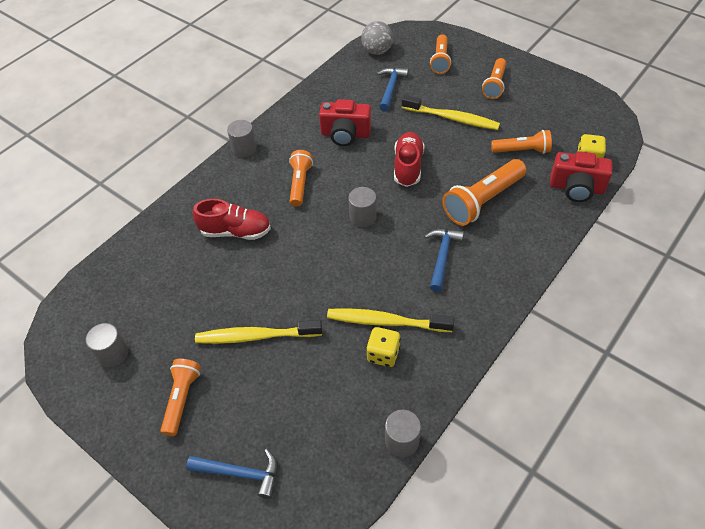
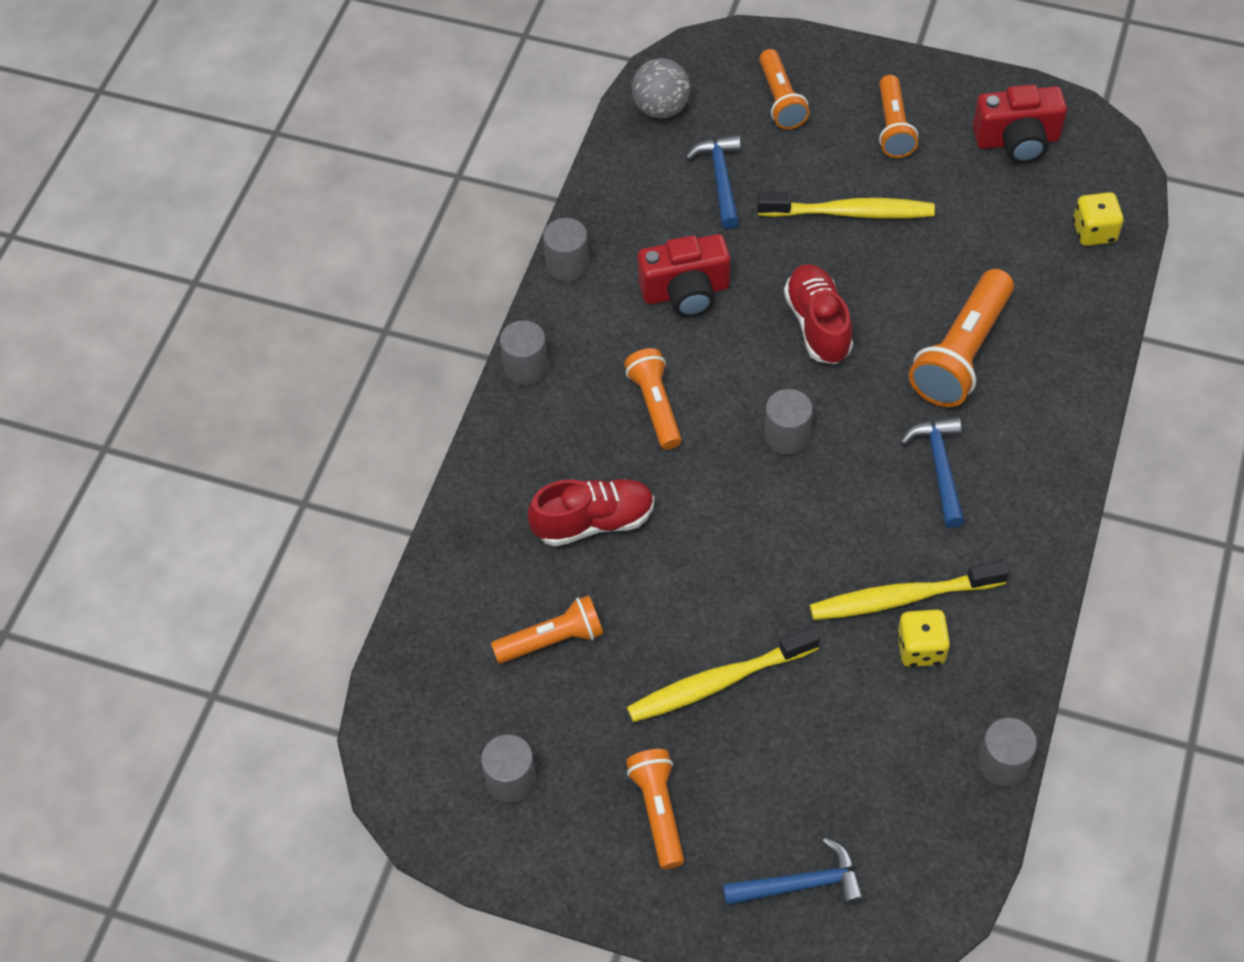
camera: 20 degrees left, 5 degrees up
orange flashlight [491,130,552,154] -> orange flashlight moved to [491,595,604,663]
red camera [550,151,612,202] -> red camera moved to [973,84,1067,163]
none -> grey cylinder [543,218,589,281]

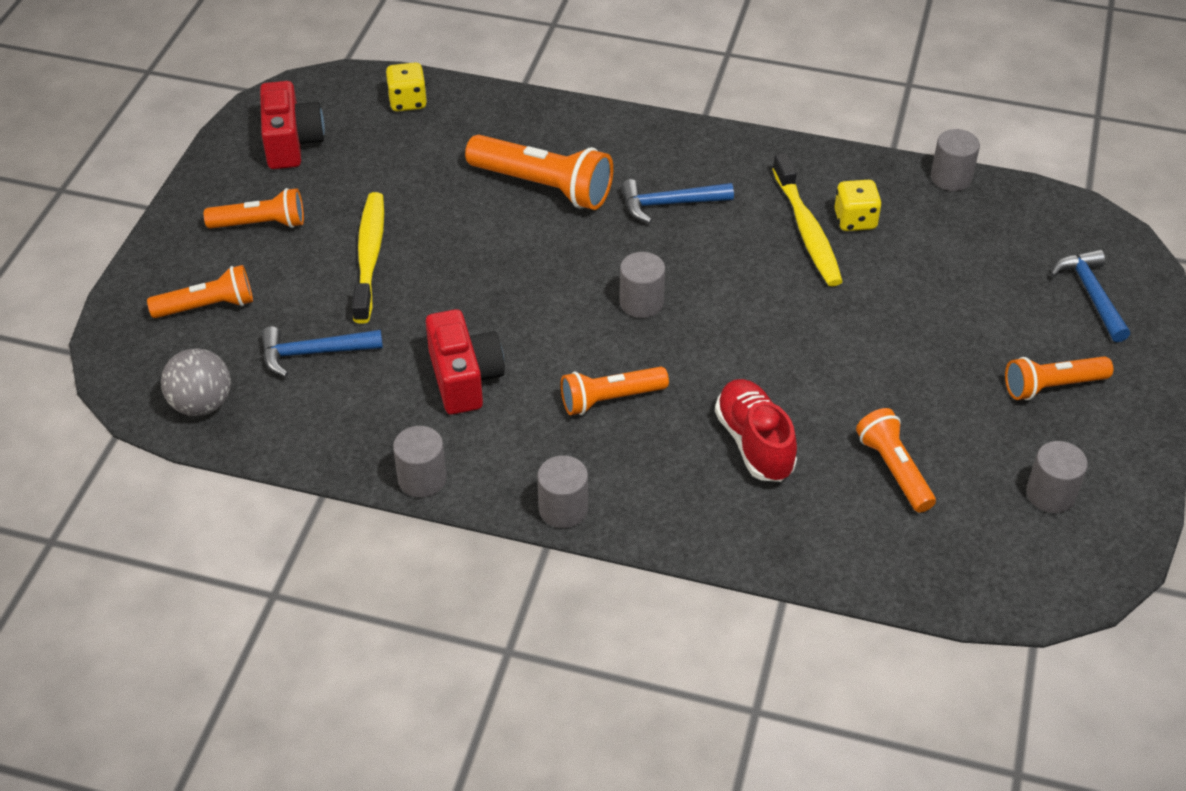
camera: 95 degrees left, 10 degrees down
yellow toothbrush [627,626,820,722] -> none
red shoe [784,264,853,364] -> none

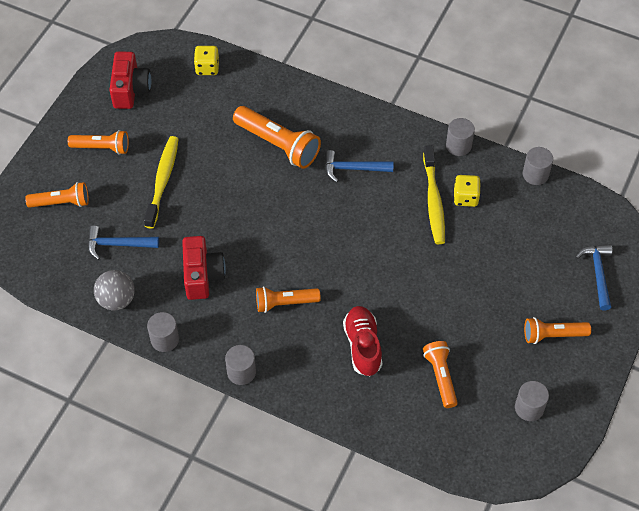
camera: 10 degrees right, 10 degrees up
grey ball [161,348,231,416] -> grey ball moved to [94,270,135,310]
grey cylinder [619,252,665,318] -> grey cylinder moved to [446,118,475,156]

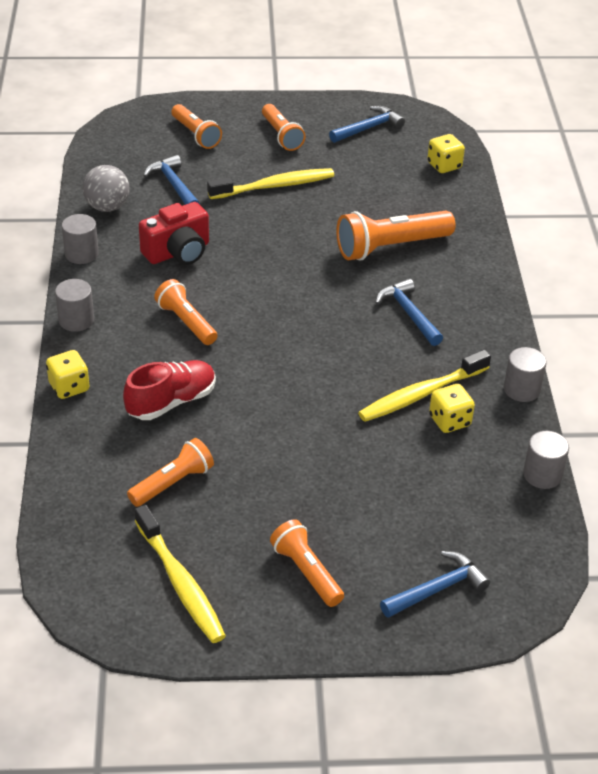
camera: 60 degrees right, 15 degrees down
red camera [109,51,151,109] -> blue hammer [329,106,405,143]
orange flashlight [233,106,321,169] -> orange flashlight turned 60 degrees clockwise [336,211,456,261]
grey cylinder [515,381,549,421] -> yellow toothbrush [135,505,226,643]
none -> yellow dice [46,350,90,399]

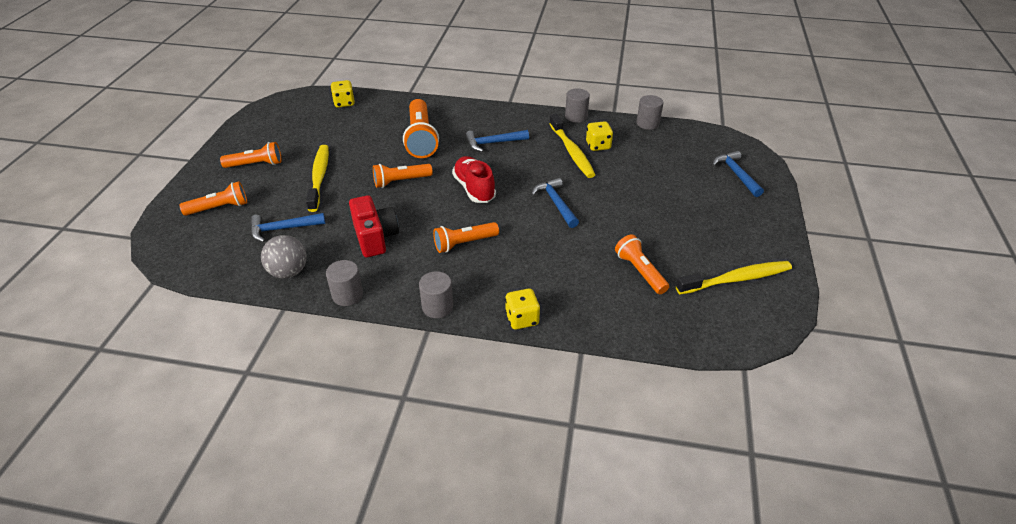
camera: 75 degrees left, 0 degrees up
red shoe [123,360,216,420] -> red shoe moved to [452,156,496,203]
orange flashlight [270,519,344,607] -> orange flashlight moved to [373,164,433,188]
blue hammer [329,106,405,143] -> blue hammer moved to [531,178,579,228]

